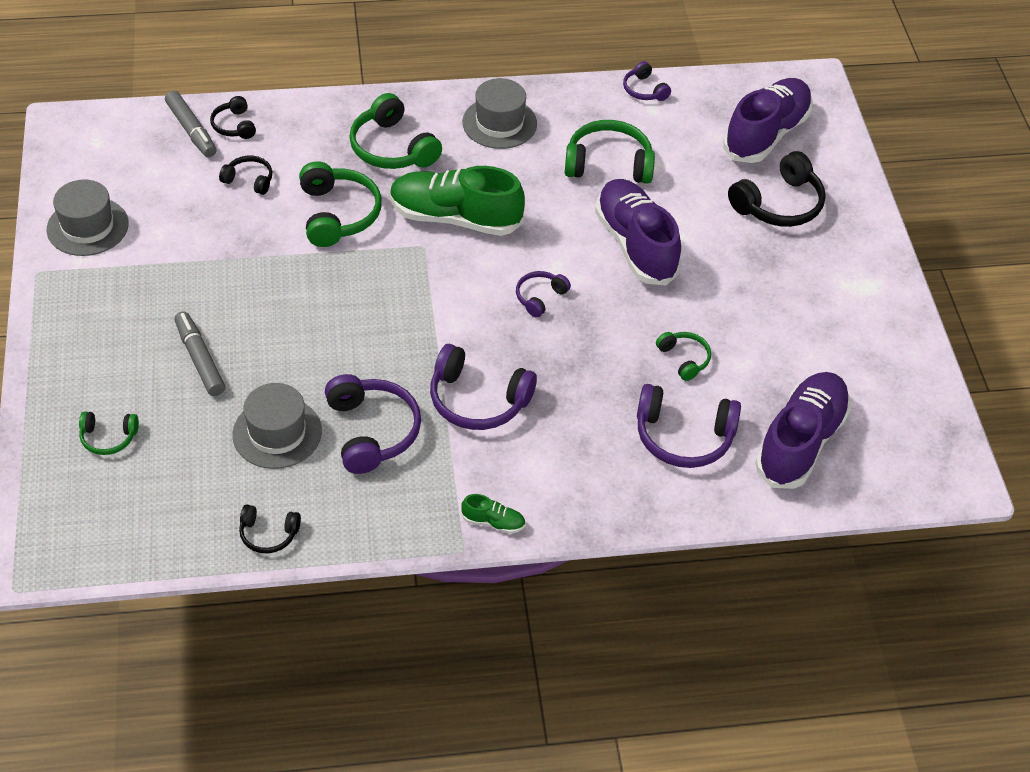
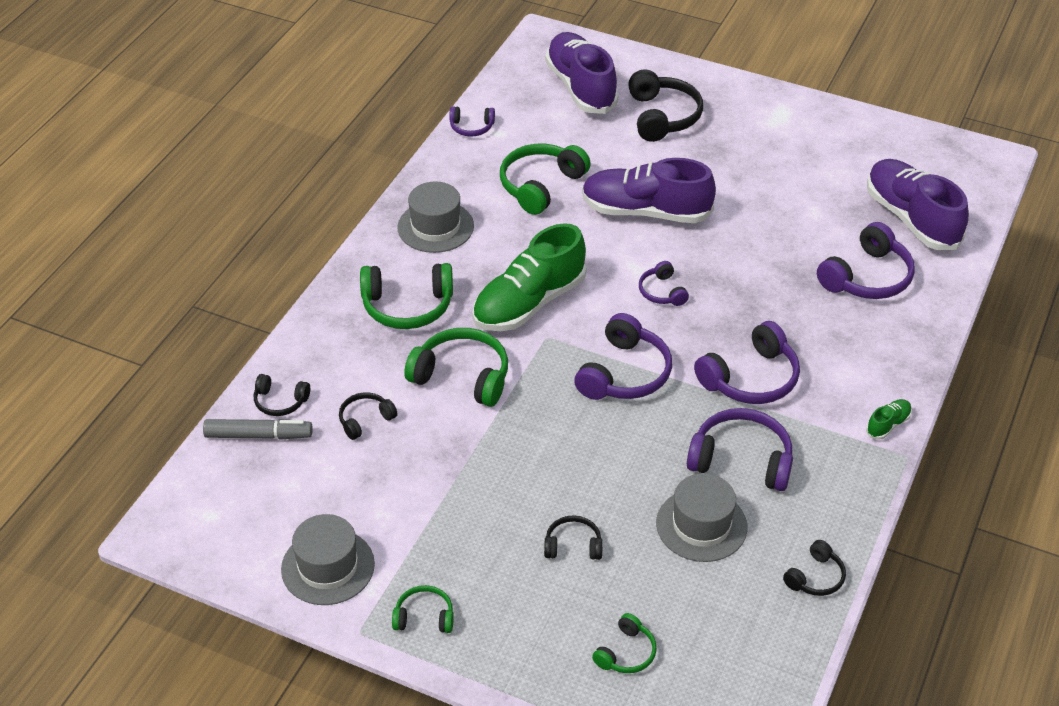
camera: 55 degrees left, 5 degrees down
grey marker [175,311,225,396] -> black headphones [544,515,602,560]
green headphones [656,332,711,381] -> green headphones moved to [392,585,454,633]
none -> purple headphones [574,313,672,400]

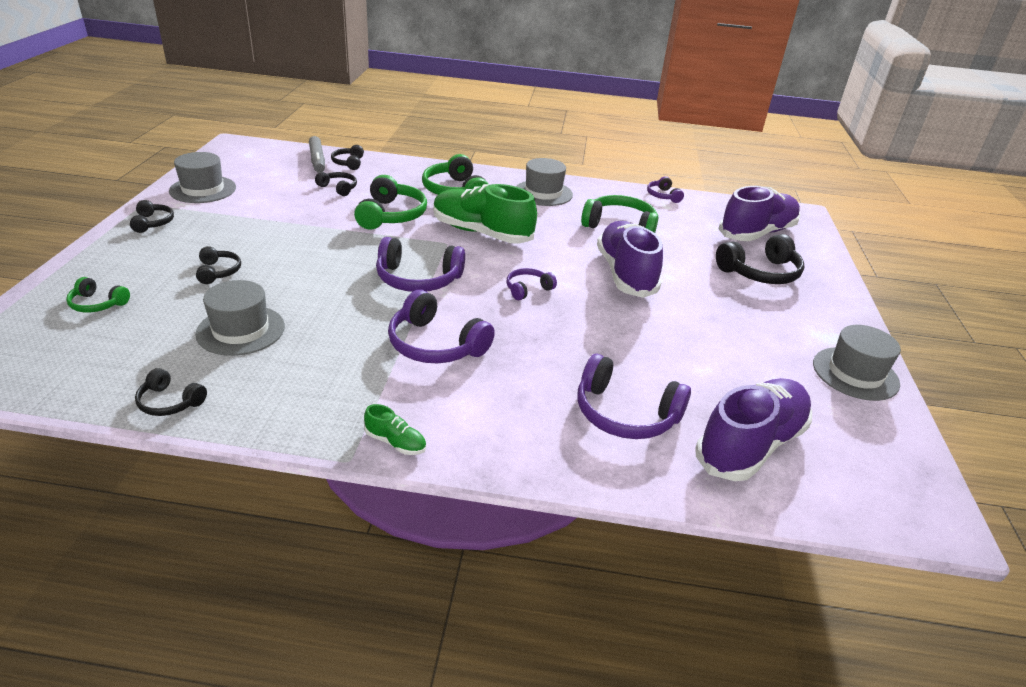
camera: 70 degrees right, 10 degrees down
green headphones [392,585,454,633] -> black headphones [130,200,174,233]
purple headphones [687,408,793,491] -> none
none -> grey hat [813,325,901,401]

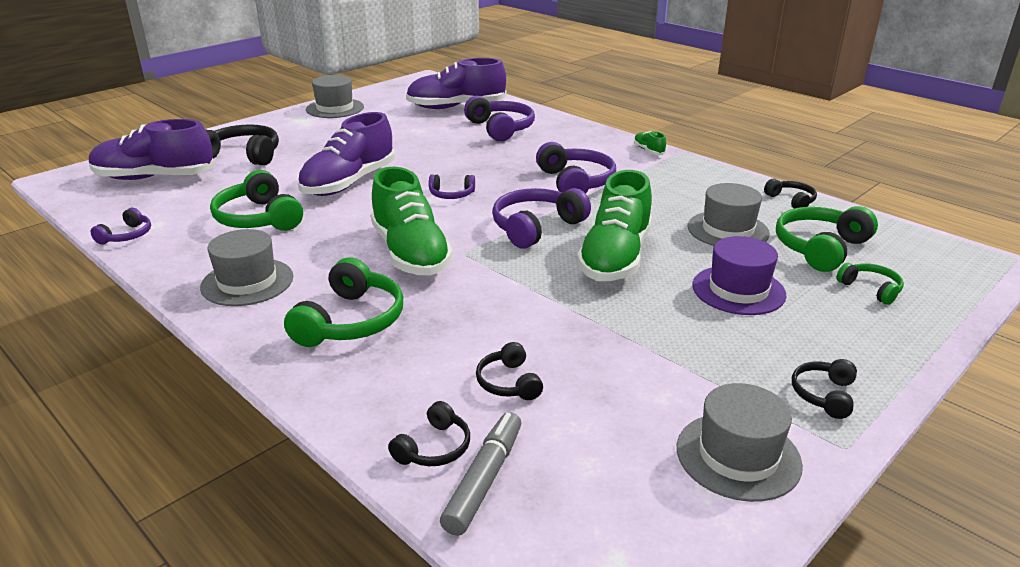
camera: 140 degrees left, 5 degrees down
black headphones [196,246,241,284] -> purple hat [692,236,787,315]
green headphones [354,175,427,229] -> green headphones moved to [776,206,878,272]
purple headphones [376,237,465,292] -> purple headphones turned 90 degrees counterclockwise [492,188,591,249]
none -> green shoe [577,170,652,281]

